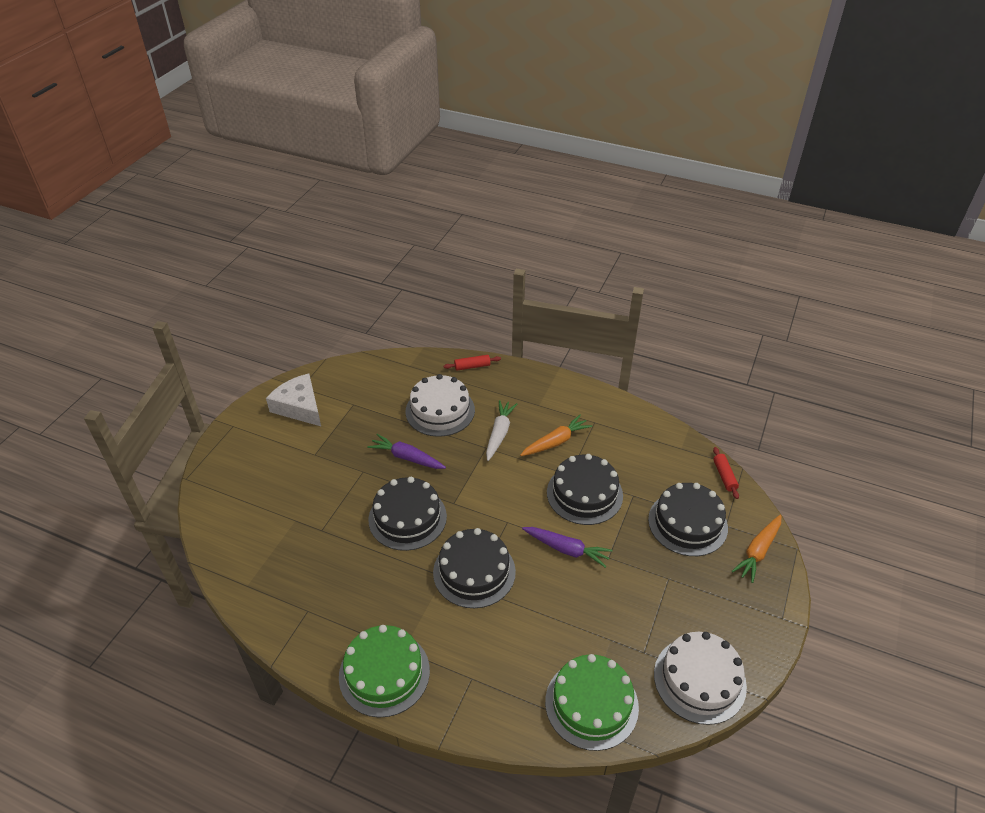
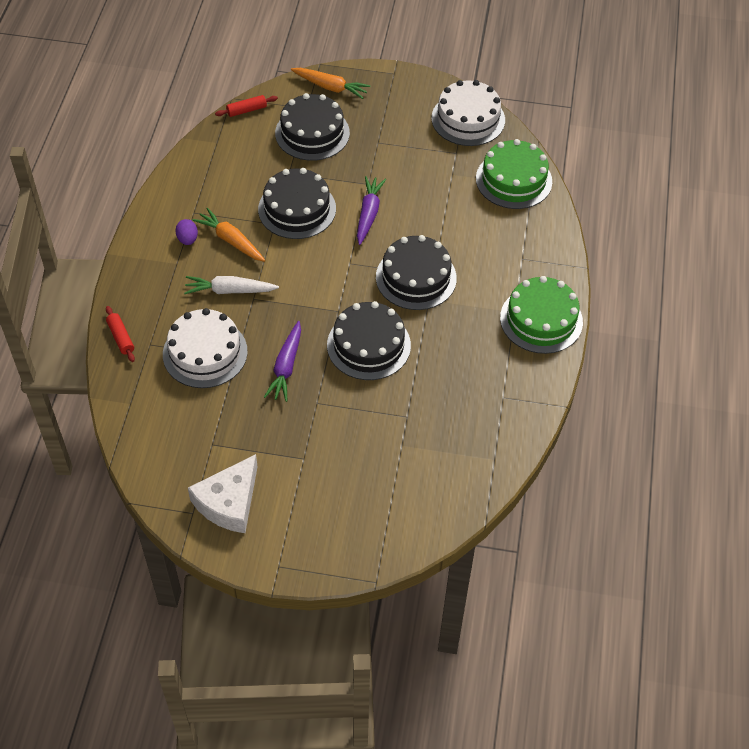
camera: 105 degrees left, 10 degrees up
none -> purple egg [175,219,198,245]

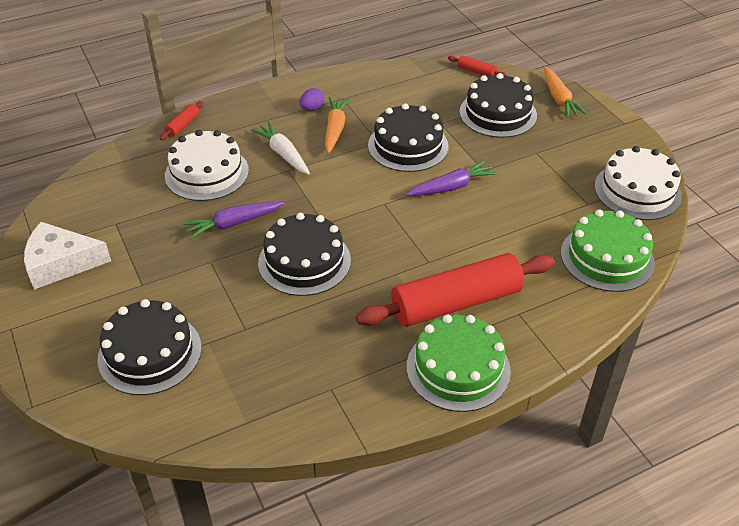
camera: 55 degrees right, 10 degrees down
black cake [376,235,457,310] -> black cake moved to [98,299,202,395]
none -> red rolling pin [356,253,555,327]

